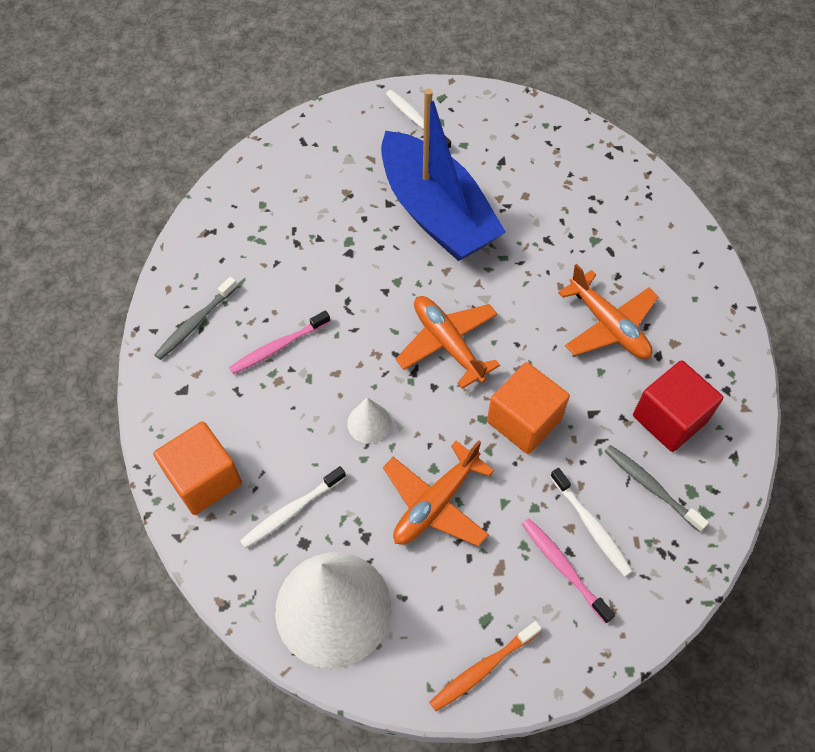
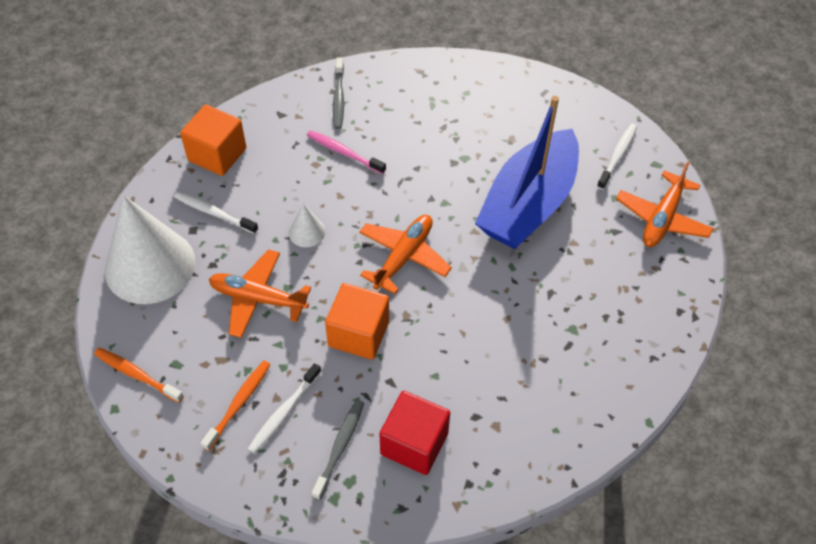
camera: 65 degrees right, 5 degrees down
grey toothbrush [154,277,238,360] -> grey toothbrush turned 105 degrees counterclockwise [333,57,344,129]
pink toothbrush [522,518,615,624] -> orange toothbrush [200,361,271,451]
orange plane [558,264,659,359] -> orange plane moved to [616,162,713,247]

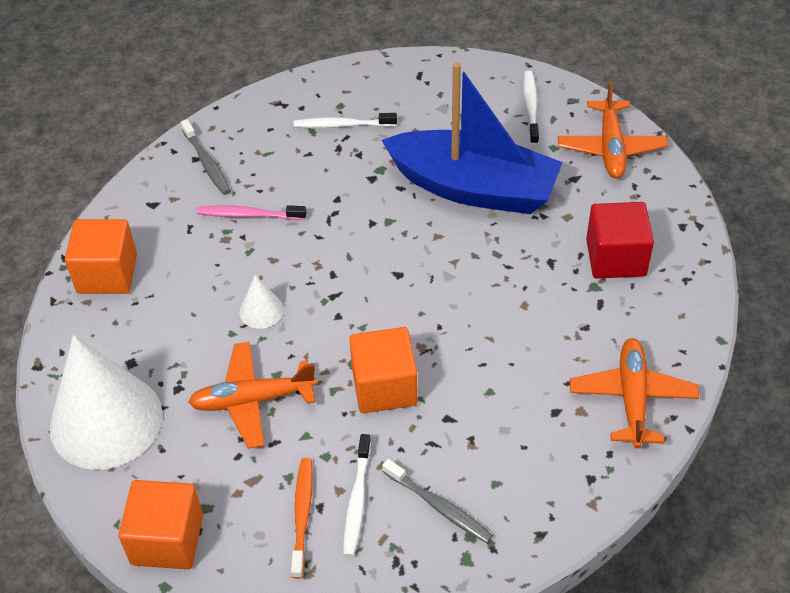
camera: 25 degrees left, 5 degrees down
orange toothbrush [94,348,184,403] -> orange cube [118,480,203,569]
white toothbrush [174,192,258,234] -> white toothbrush moved to [294,113,397,128]
grey toothbrush [312,400,364,500] -> grey toothbrush turned 135 degrees clockwise [382,459,493,543]
orange plane [359,215,452,294] -> orange plane moved to [570,338,699,448]
red cube [380,391,450,475] -> red cube moved to [586,202,654,279]
blue boat [475,96,579,249] -> blue boat turned 75 degrees counterclockwise [382,62,563,214]

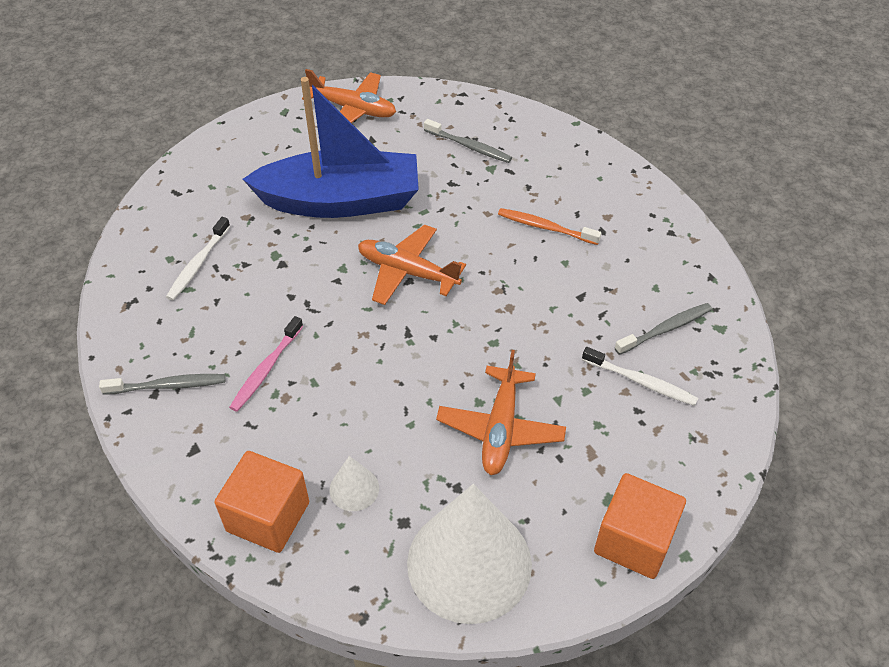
camera: 70 degrees left, 0 degrees up
white cone [239,275,284,329] -> white cone moved to [329,456,379,511]
orange toothbrush [291,458,313,579] -> orange toothbrush moved to [498,208,601,245]
orange cube [349,327,418,413] -> none
blue boat [382,62,563,214] -> blue boat turned 45 degrees clockwise [243,77,419,218]
white toothbrush [523,71,539,145] -> none
orange plane [570,338,699,448] -> orange plane moved to [358,224,466,305]
red cube [586,202,654,279] -> grey toothbrush [424,119,512,163]

